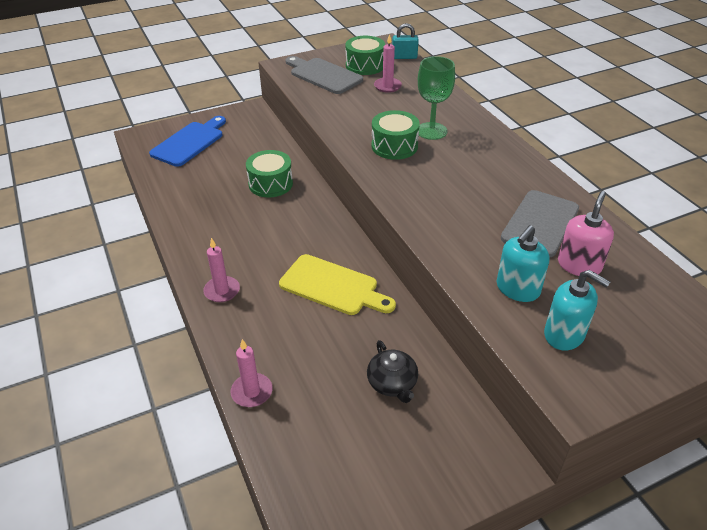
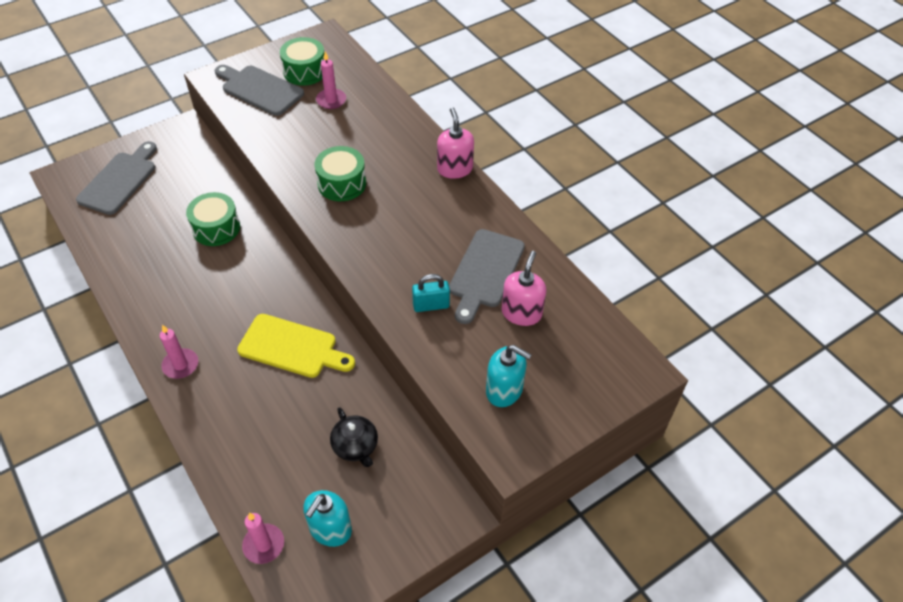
camera: 10 degrees left, 10 degrees up
blue cutting board [149,116,226,167] -> grey cutting board [76,141,157,215]
pink candle [230,339,273,407] -> pink candle moved to [242,513,284,564]
turquoise padlock [392,23,419,59] -> turquoise padlock moved to [412,274,450,312]
green goblet [418,56,455,140] -> none
turquoise soap dispenser [497,225,549,302] -> turquoise soap dispenser moved to [303,490,352,547]
none -> pink soap dispenser [437,107,474,179]

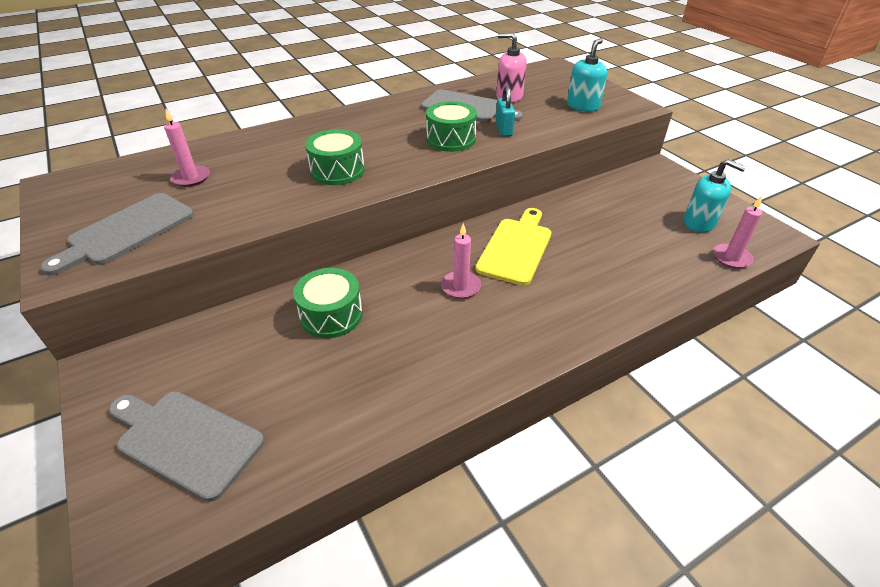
camera: 85 degrees left, 10 degrees down
pink candle [160,325,198,379] -> pink candle moved to [441,223,481,299]
green drum [280,37,325,86] -> green drum moved to [426,101,477,152]
black teapot [330,407,378,467] -> none
pink soap dispenser [437,107,474,179] -> none

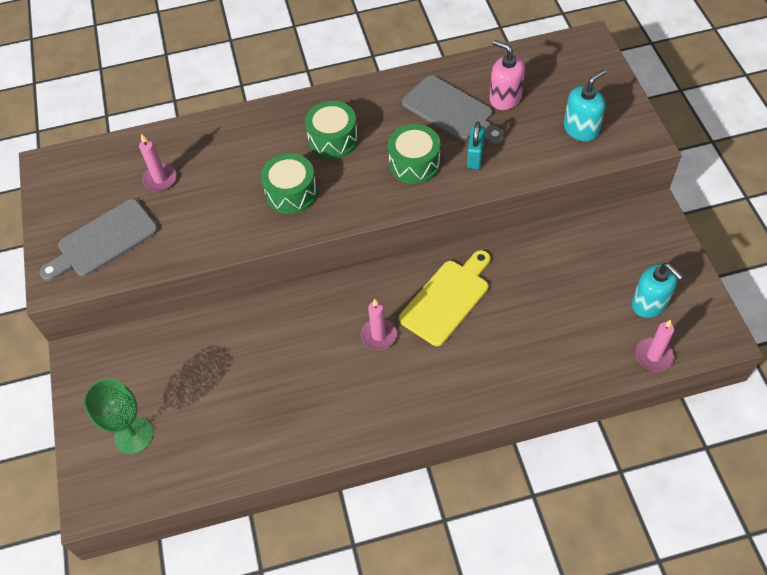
camera: 20 degrees right, 15 degrees up
grey cutting board [109,391,265,502] -> green goblet [84,378,153,454]
green drum [293,268,363,338] -> green drum moved to [305,101,358,159]

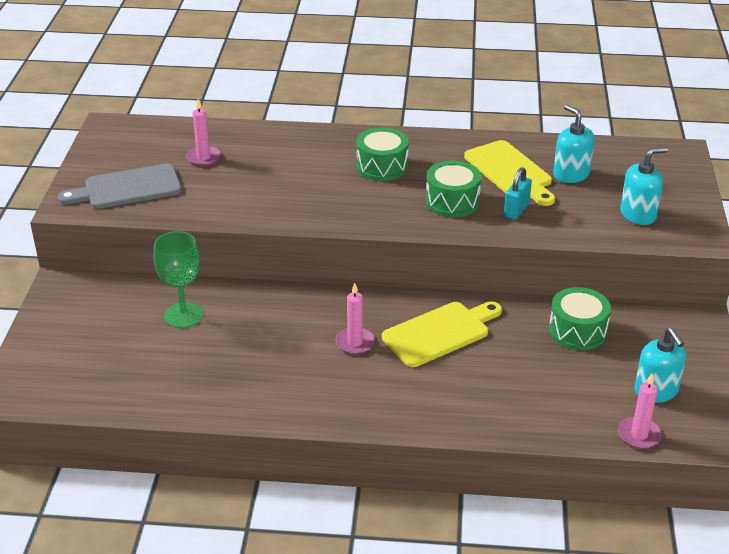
camera: 15 degrees right, 20 degrees down
green goblet [84,378,153,454] -> green goblet moved to [153,231,203,328]
green drum [261,153,317,214] -> green drum moved to [549,287,611,350]
grey cutting board [402,75,505,144] -> yellow cutting board [464,140,555,206]
pink soap dispenser [490,40,525,110] -> turquoise soap dispenser [553,105,595,183]

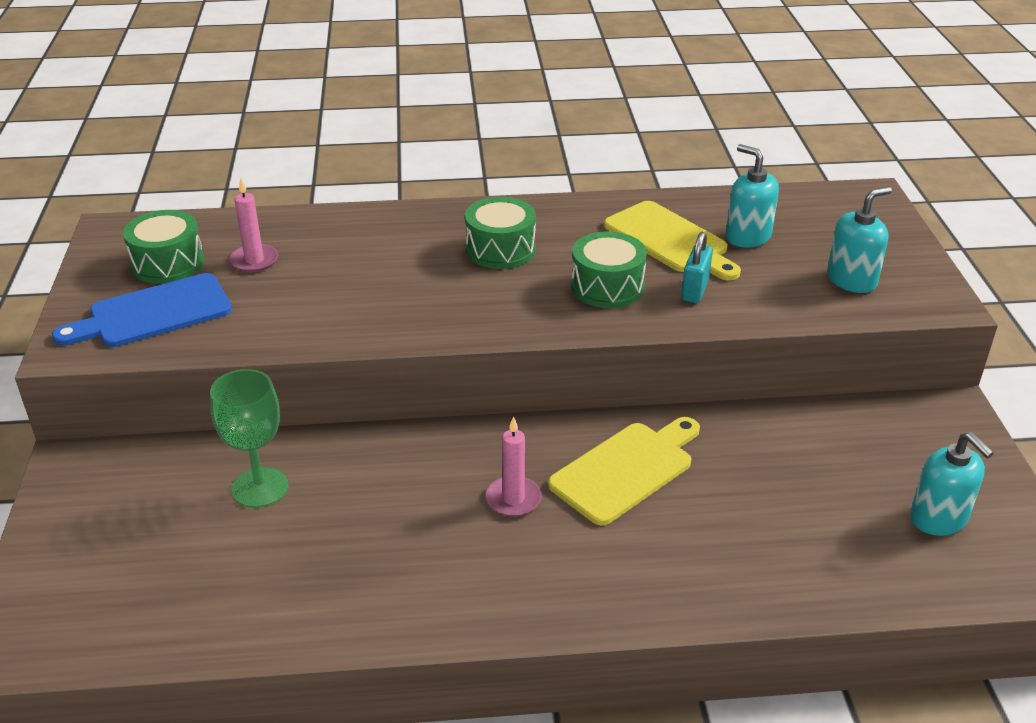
camera: 10 degrees left, 0 degrees up
grey cutting board [58,163,182,209] -> blue cutting board [52,273,232,347]
green drum [549,287,611,350] -> green drum moved to [123,210,204,284]
pink candle [618,373,662,449] -> none

